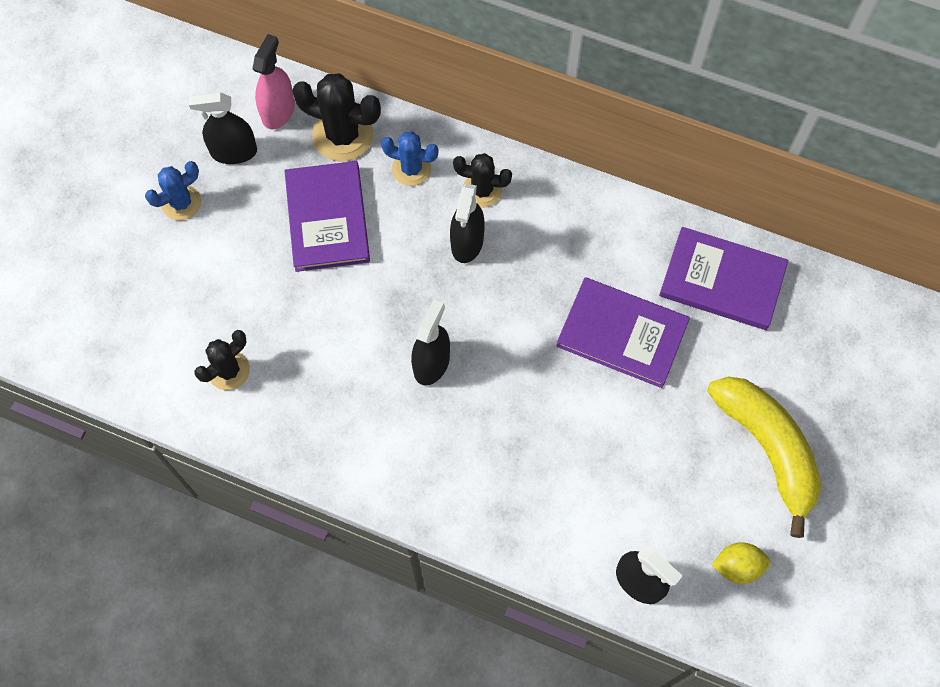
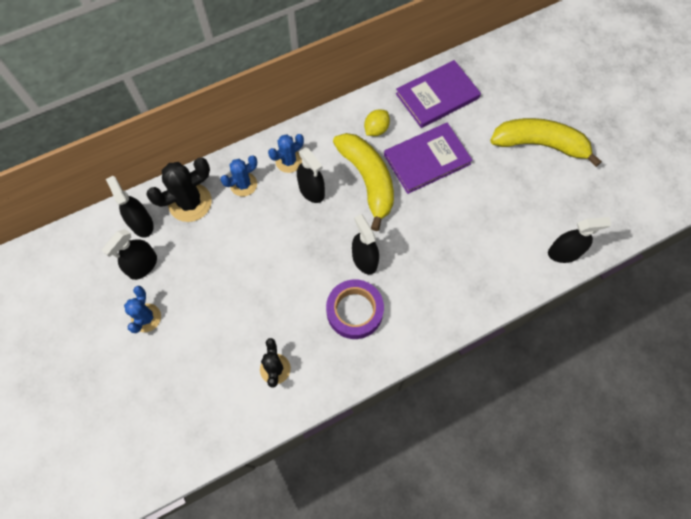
camera: 50 degrees left, 0 degrees up
pink spray bottle [252,34,295,129] -> black spray bottle [106,176,154,238]
purple book [285,161,370,272] -> none
black cactus [453,153,512,208] -> blue cactus [268,134,304,173]
yellow lemon [712,542,770,584] -> yellow lemon moved to [364,110,390,136]
none -> purple tape [326,279,384,339]
none -> yellow banana [333,133,394,231]

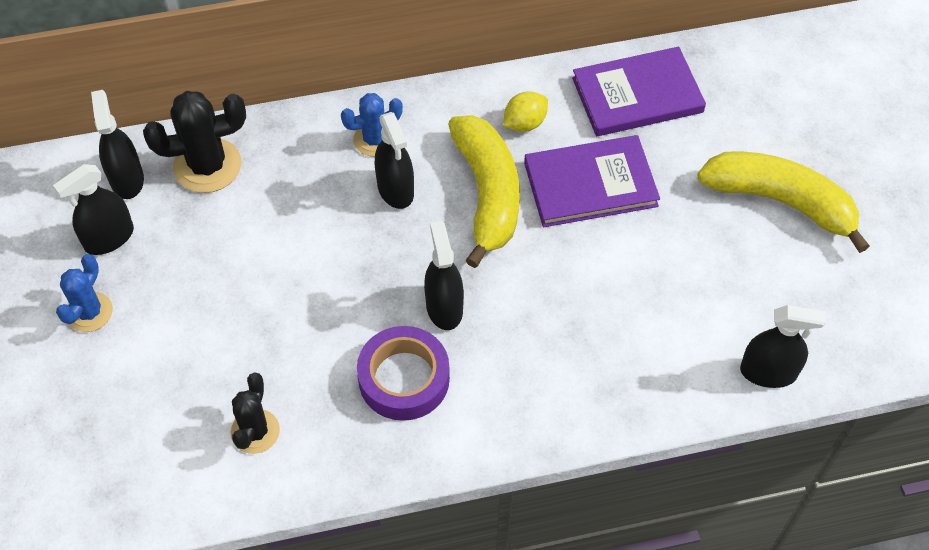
camera: 15 degrees right, 10 degrees down
blue cactus [220,155,257,197] -> none

